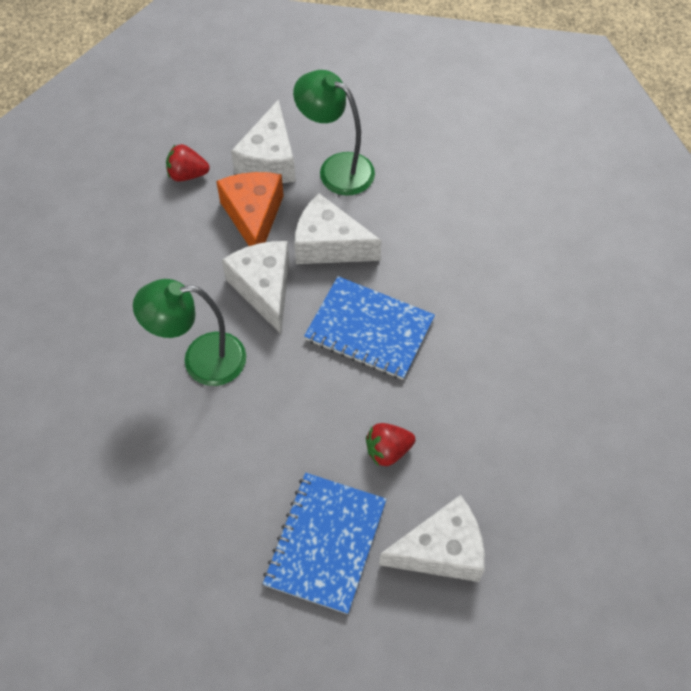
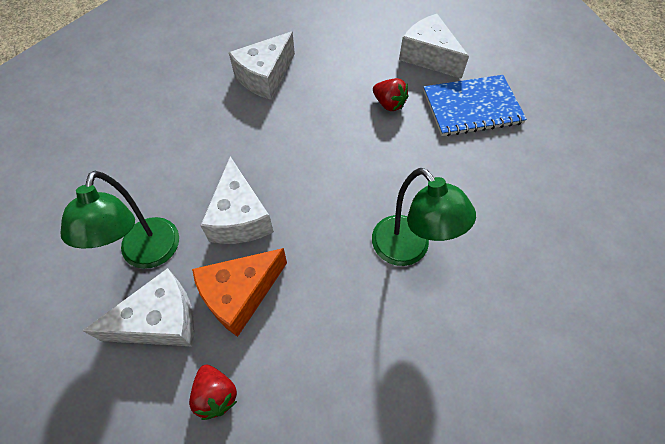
camera: 120 degrees left, 0 degrees up
white cheese [222,241,289,334] -> white cheese moved to [229,32,295,100]
blue notebook [304,276,435,380] -> none

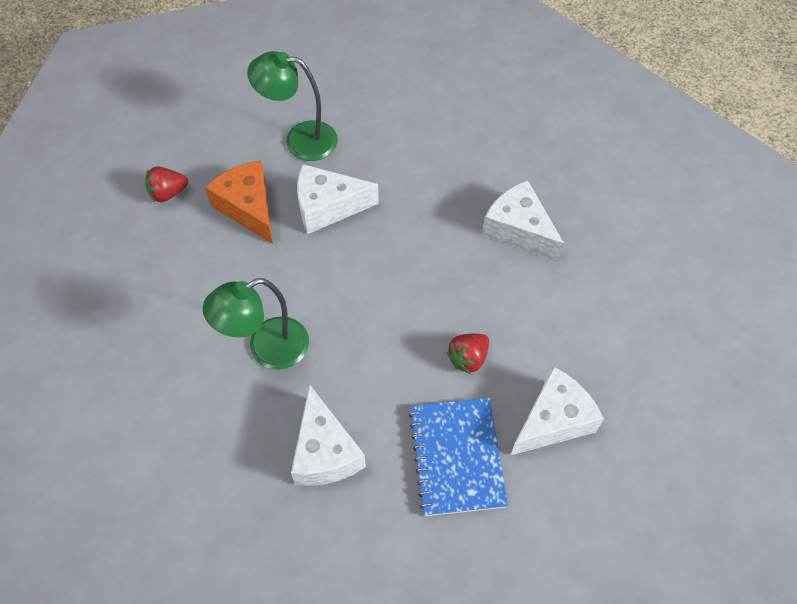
camera: 95 degrees right, 0 degrees up
white cheese [83,268,194,347] -> white cheese moved to [291,385,366,486]

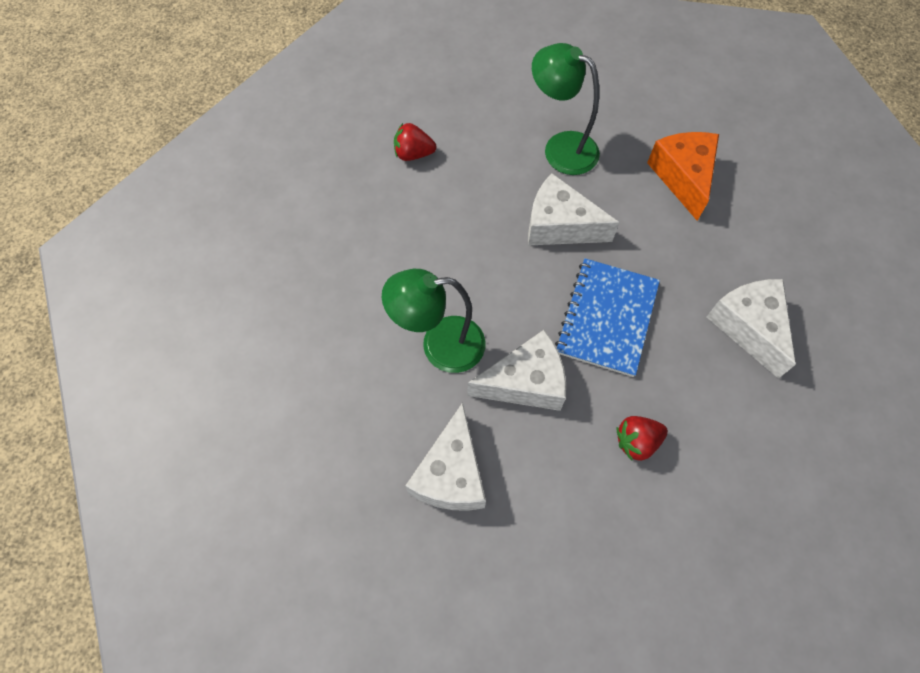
camera: 25 degrees right, 5 degrees up
orange cheese [205,160,273,244] -> orange cheese moved to [647,132,719,221]
blue notebook [409,398,508,516] -> blue notebook moved to [555,258,660,377]
white cheese [510,366,604,456] -> white cheese moved to [467,330,566,411]

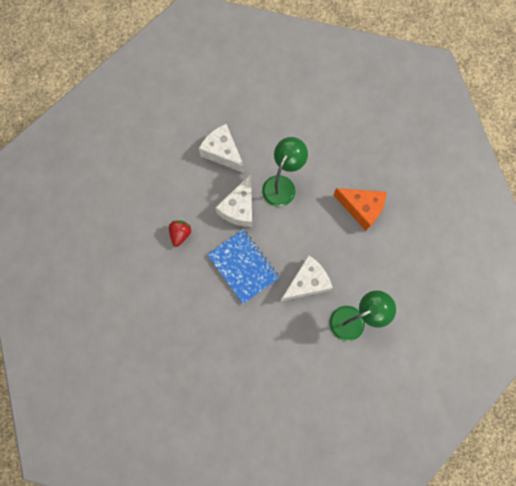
camera: 125 degrees right, 10 degrees up
red strawberry [394,123,436,161] -> none
orange cheese [647,132,719,221] -> orange cheese moved to [333,188,386,231]
white cheese [707,279,796,379] -> none

